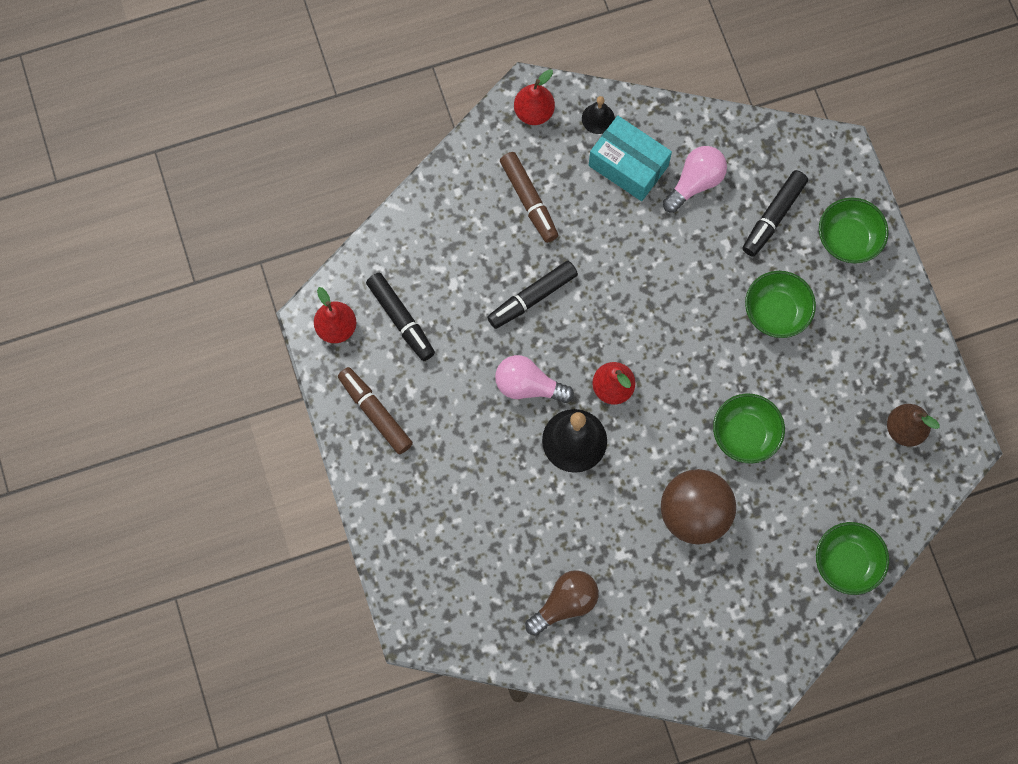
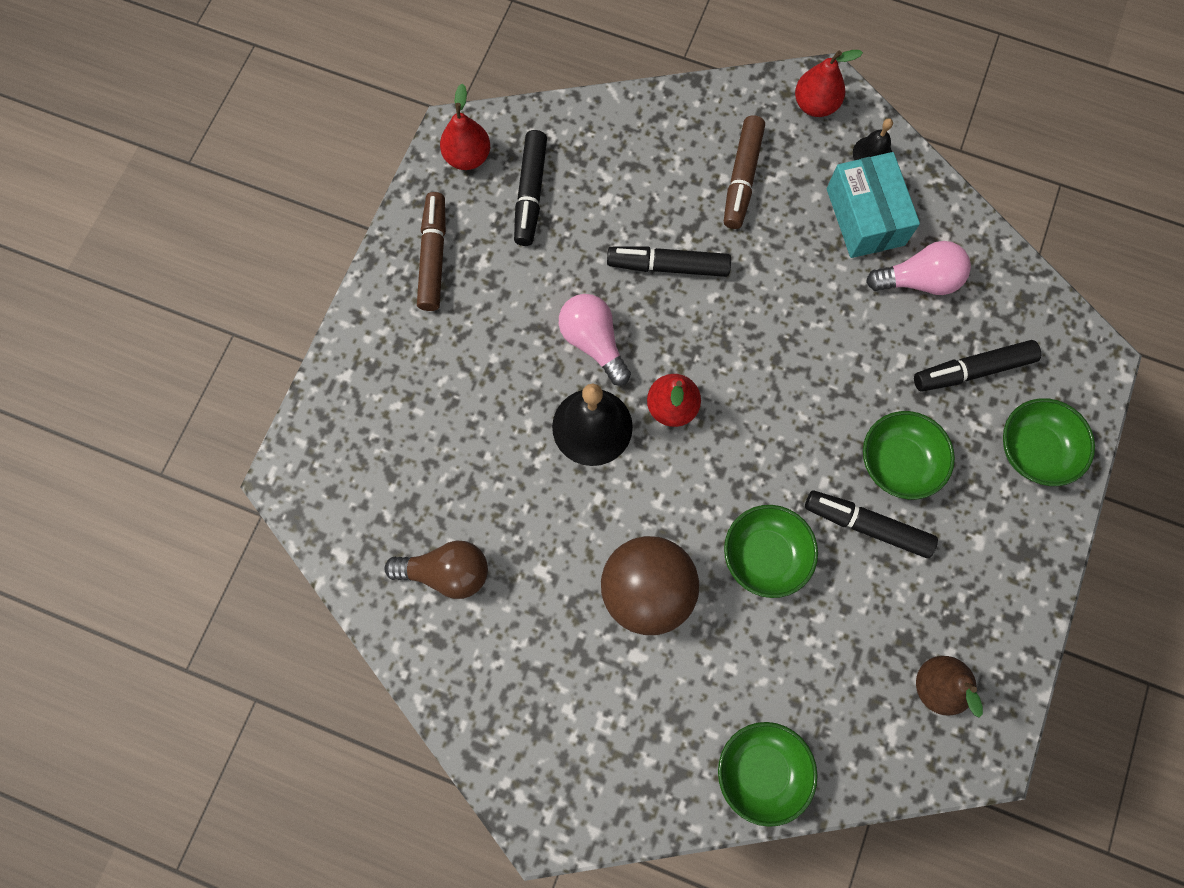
camera: 40 degrees right, 0 degrees up
none -> black marker [805,491,938,558]

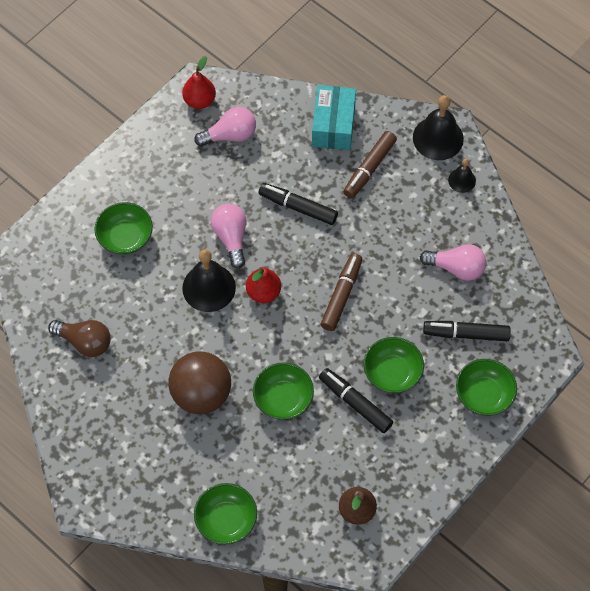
camera: 20 degrees right, 10 degrees down
brown marker [417,192,446,311] -> brown marker moved to [321,253,362,331]
black marker [514,130,547,246] -> pink light bulb [194,107,256,146]
red pear [795,50,863,117] -> black bell [413,95,464,160]
turquoise box [827,152,920,258] -> turquoise box moved to [312,85,356,150]
none -> green bowl [94,202,153,255]

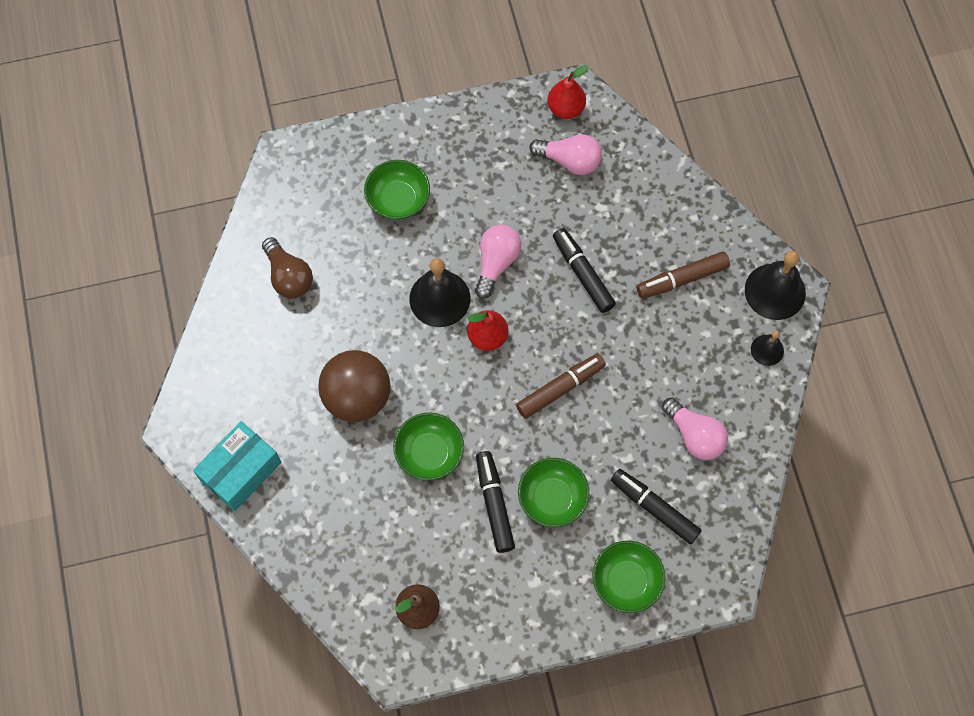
camera: 35 degrees right, 5 degrees up
green bowl [194,483,257,545] -> none
turquoise box [312,85,356,150] -> turquoise box moved to [193,421,281,511]

